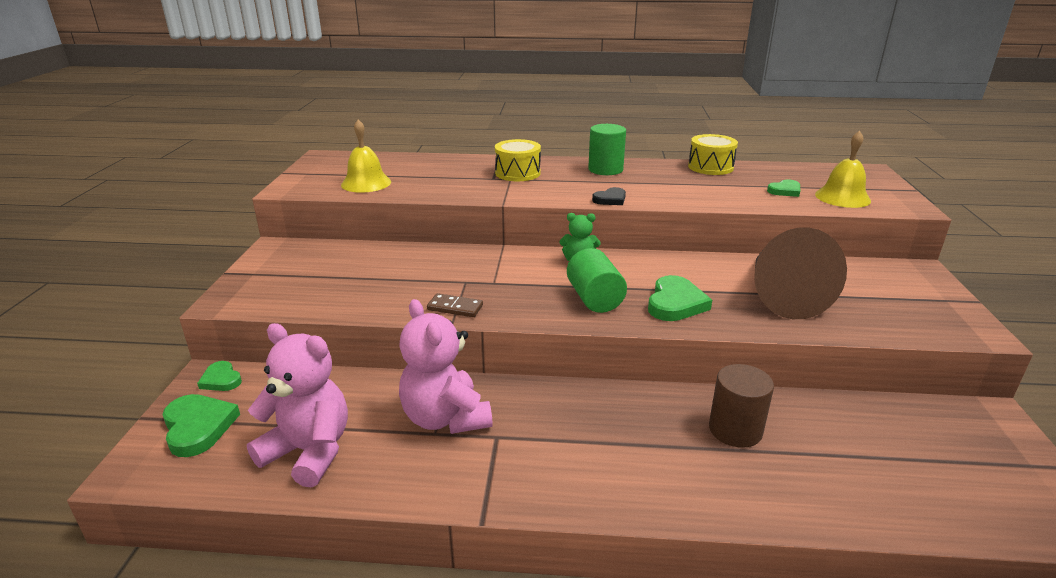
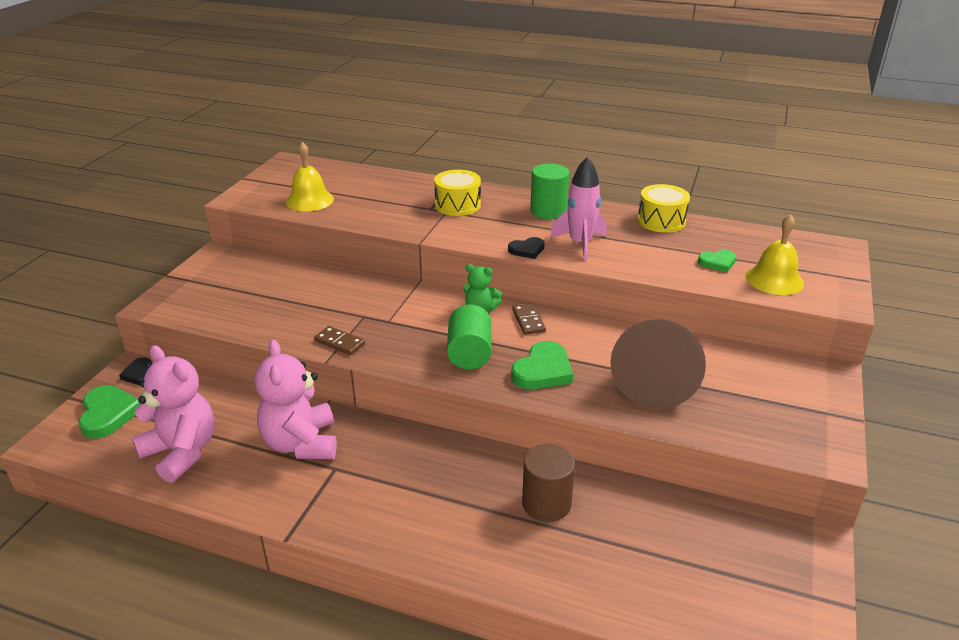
camera: 15 degrees right, 5 degrees up
green heart [197,361,242,391] -> black heart [119,357,152,385]
none -> brown domino [512,303,546,335]
none -> pink rocket [550,156,606,260]

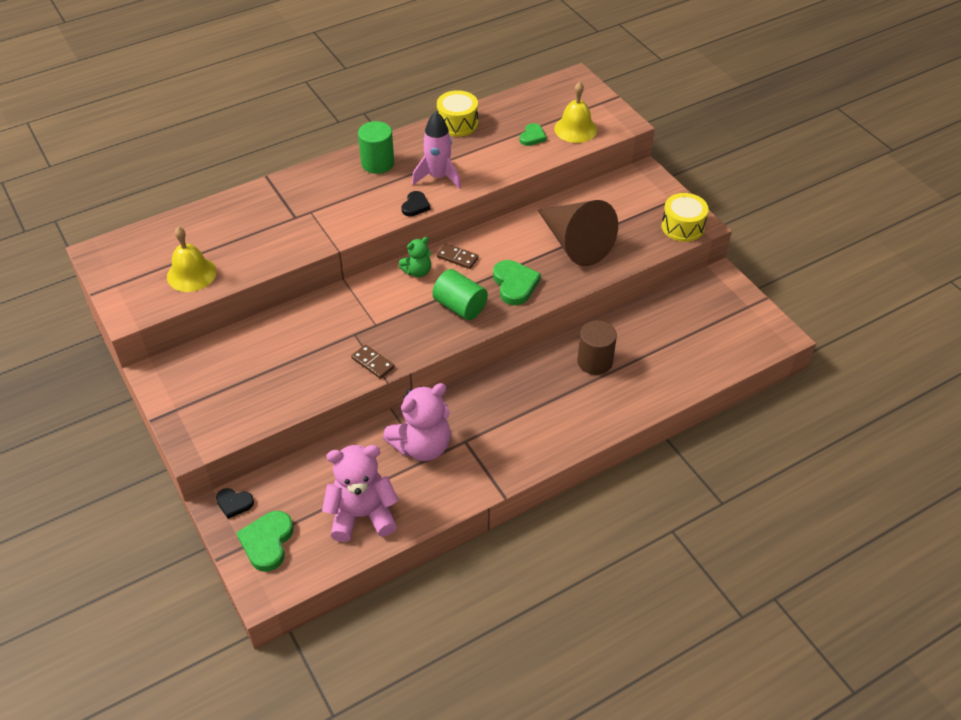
camera: 50 degrees left, 15 degrees up
green heart [78,385,141,439] -> green heart turned 105 degrees counterclockwise [236,511,294,572]
pink teddy bear [254,340,337,459] -> pink teddy bear turned 60 degrees counterclockwise [383,383,451,461]
brown domino [314,326,365,355] -> brown domino turned 60 degrees clockwise [351,344,395,379]
yellow drum [434,170,481,216] -> yellow drum moved to [661,193,709,242]

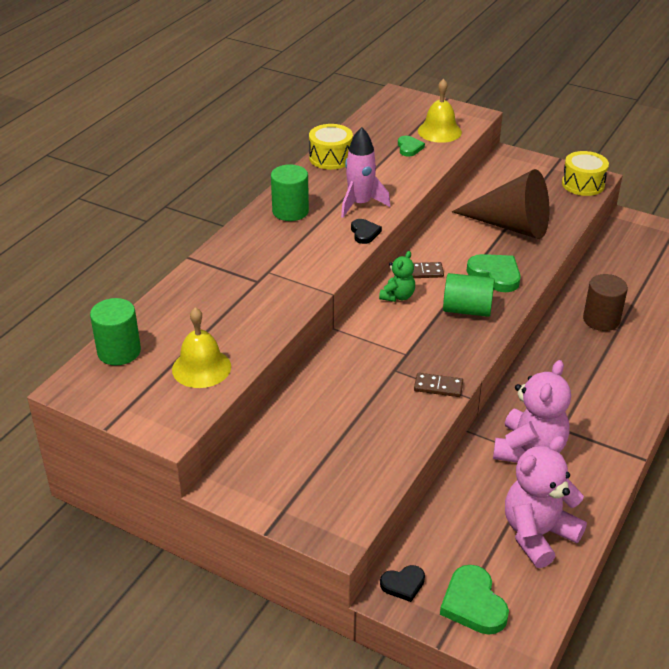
camera: 30 degrees left, 10 degrees down
none -> green cylinder [90,298,141,365]

